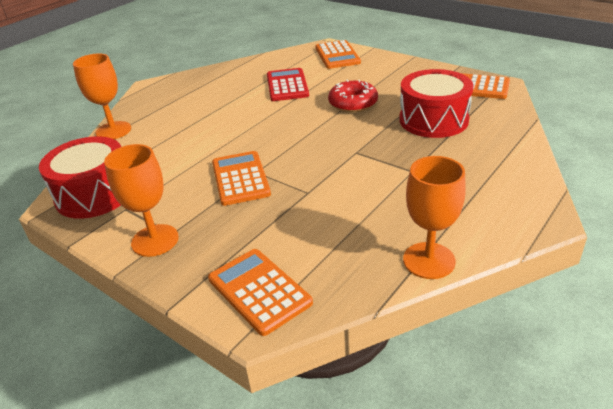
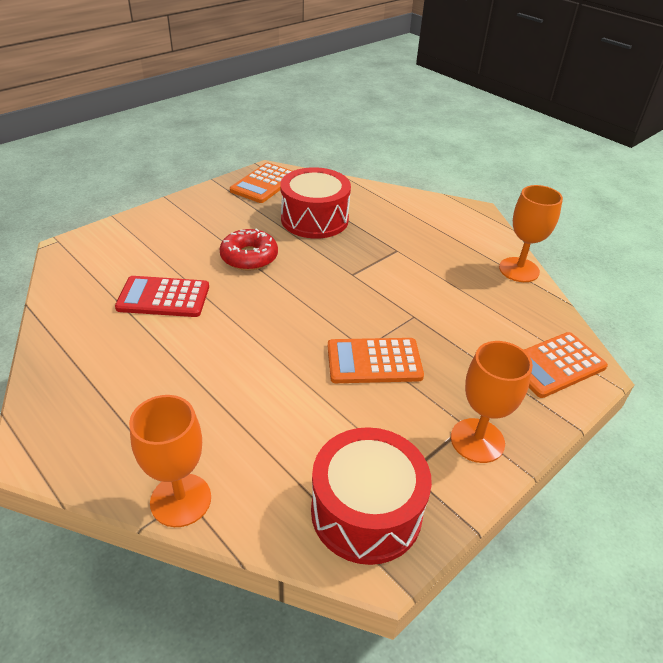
camera: 85 degrees left, 5 degrees up
orange calculator [315,40,361,69] -> none

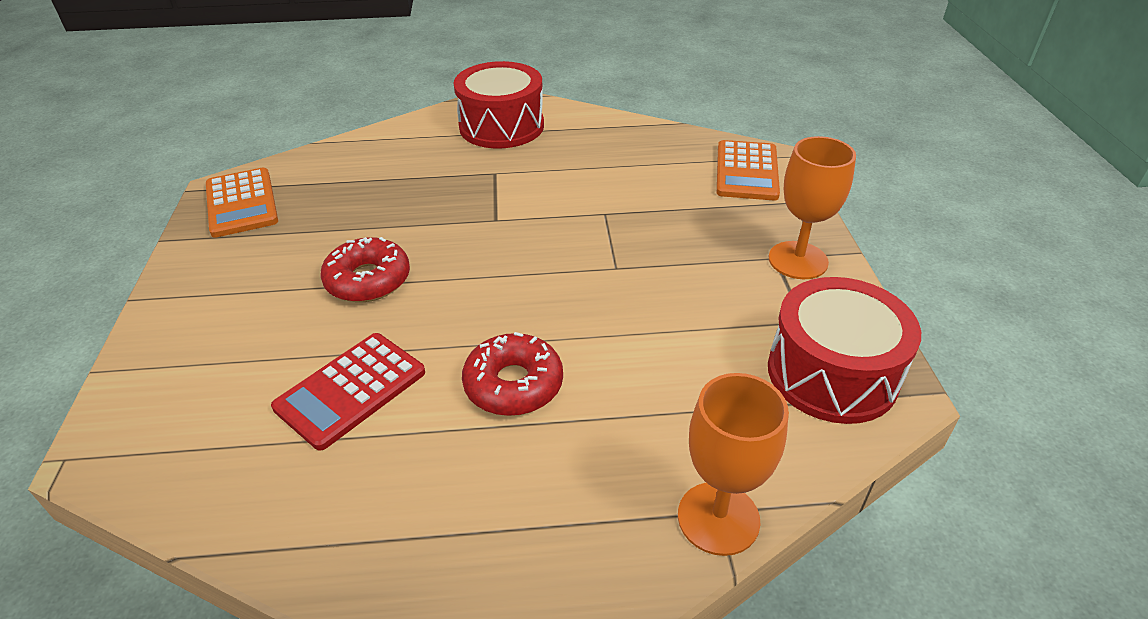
camera: 50 degrees left, 0 degrees up
red drum [280,167,351,239] -> red drum moved to [454,61,544,148]
orange calculator [328,338,424,383] -> none
orange goblet [499,185,563,282] -> none
none -> red donut [462,332,563,416]

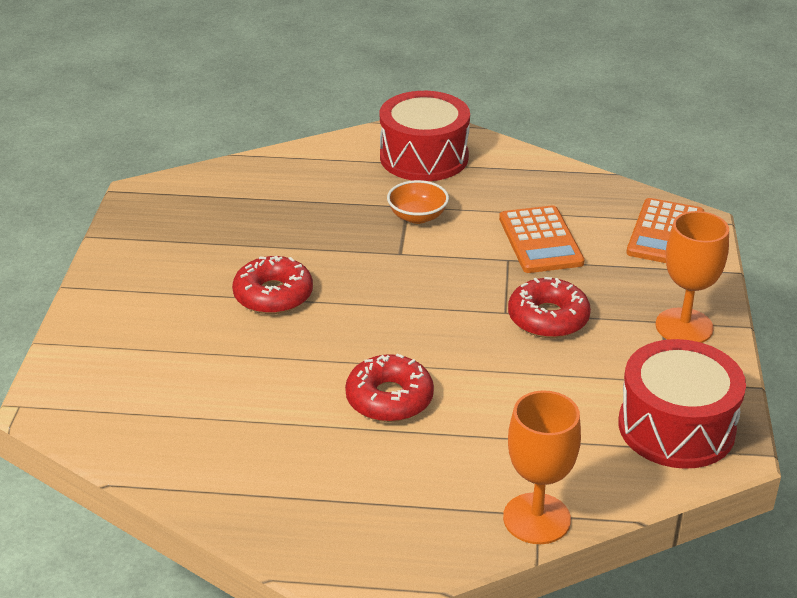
camera: 10 degrees right, 5 degrees down
orange calculator [206,168,278,238] -> orange calculator moved to [499,205,585,273]
red calculator [271,333,425,451] -> none
none -> orange bowl [387,180,449,224]
none -> red donut [508,277,591,338]

